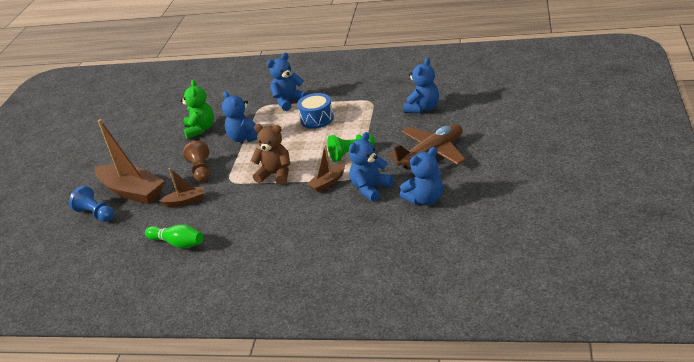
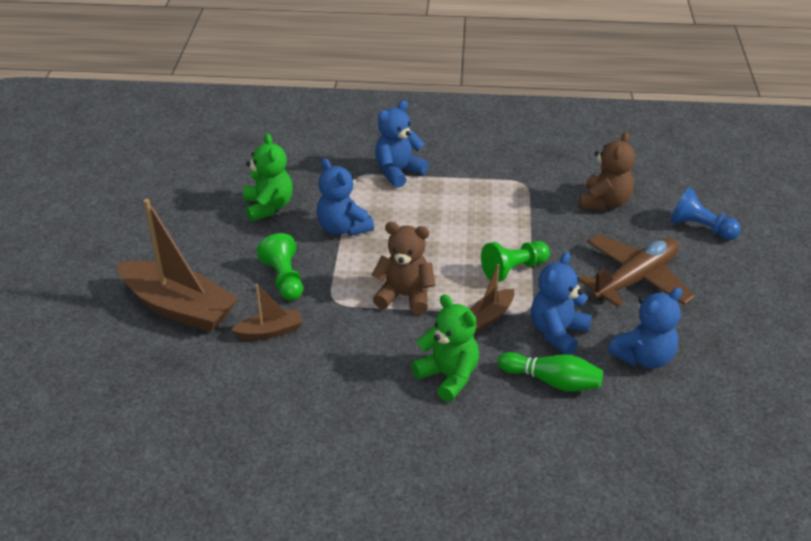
camera: 10 degrees left, 5 degrees up
blue pawn [69,186,114,222] -> blue pawn moved to [671,188,741,240]
green bowling pin [145,224,204,249] -> green bowling pin moved to [498,352,603,392]
brown pawn [183,141,210,182] -> green pawn [257,233,303,301]
blue drum [297,93,334,129] -> none
blue teddy bear [403,57,439,113] -> brown teddy bear [579,132,635,210]
none -> green teddy bear [411,294,479,402]

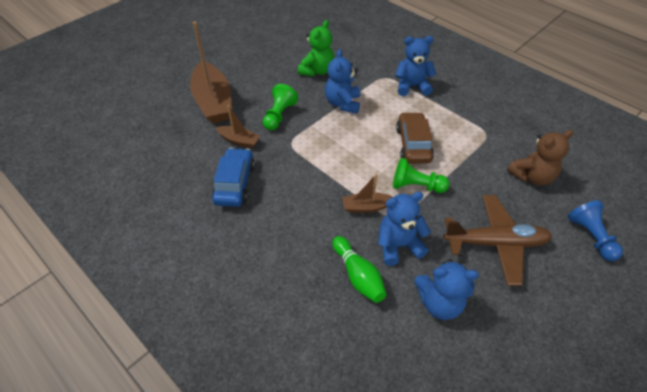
camera: 40 degrees right, 10 degrees up
brown teddy bear [372,222,435,315] -> none
green teddy bear [411,294,479,402] -> none
none -> blue car [212,148,255,207]
none -> brown car [396,112,434,164]

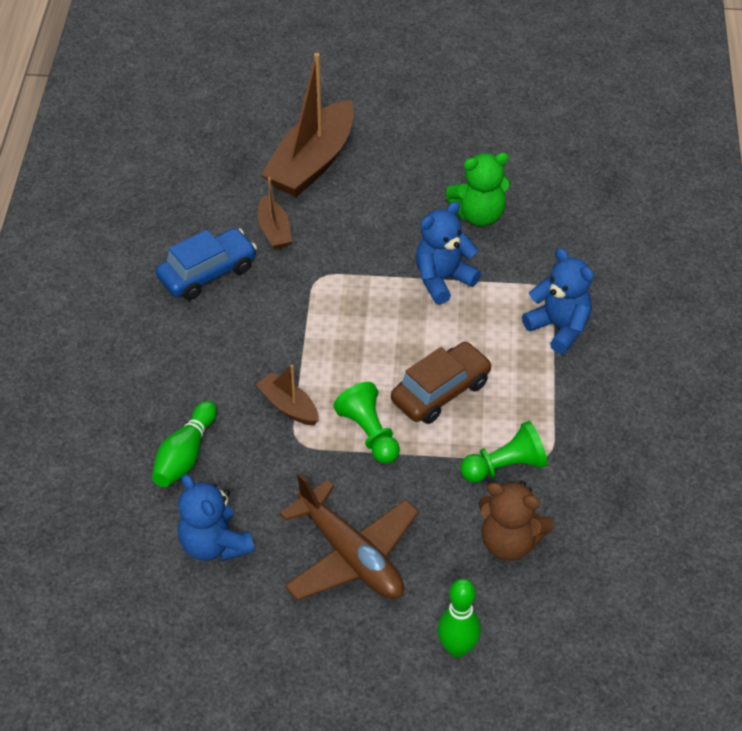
camera: 50 degrees right, 0 degrees up
green pawn [263,84,298,130] -> green pawn moved to [460,421,548,482]
blue teddy bear [378,192,431,266] -> none
blue pawn [568,200,623,261] -> green bowling pin [438,579,481,658]

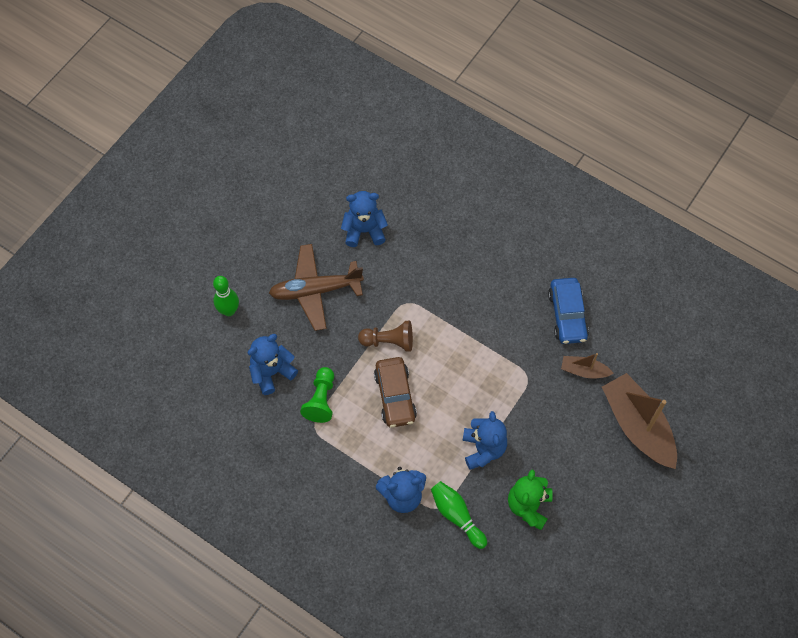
camera: 120 degrees right, 15 degrees up
green bowling pin [152,401,217,487] -> green bowling pin moved to [431,481,487,549]
brown boat [256,365,319,426] -> none
green pawn [333,382,400,464] -> brown pawn [358,321,413,352]
brown teddy bear [479,481,554,561] -> blue teddy bear [247,334,298,395]

